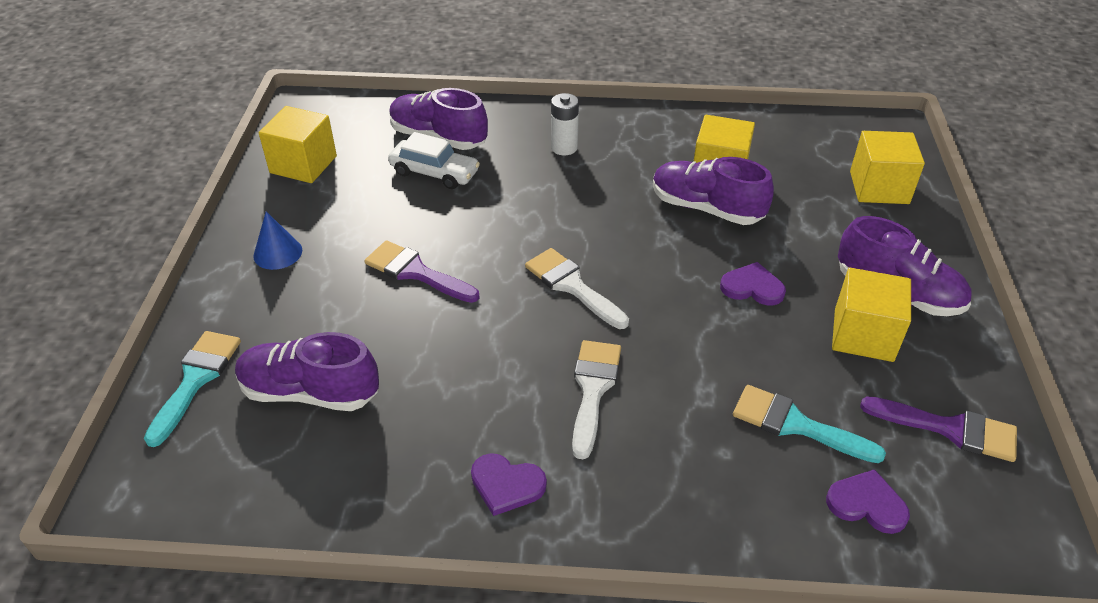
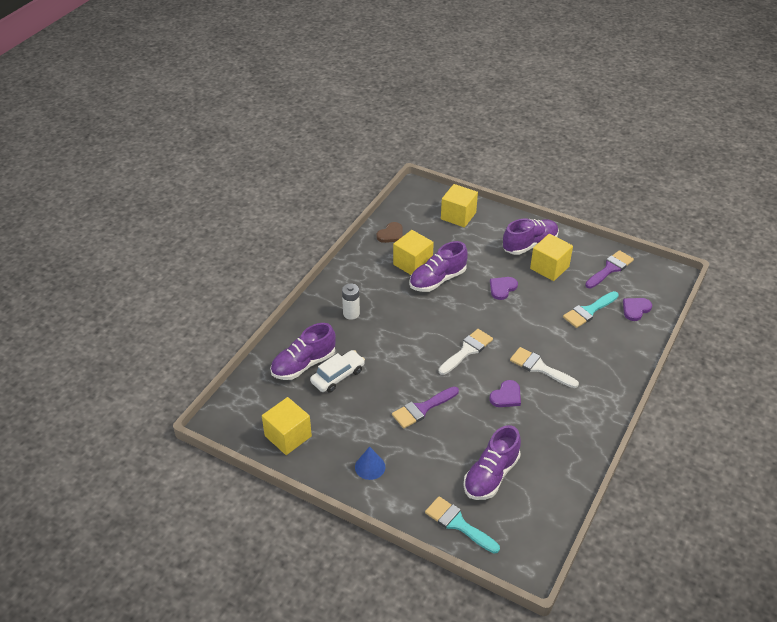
camera: 65 degrees left, 0 degrees up
purple heart [471,453,547,516] -> purple heart moved to [489,380,521,407]
white brush [525,248,629,329] -> white brush turned 150 degrees clockwise [438,329,493,375]
none -> brown heart [376,222,403,243]

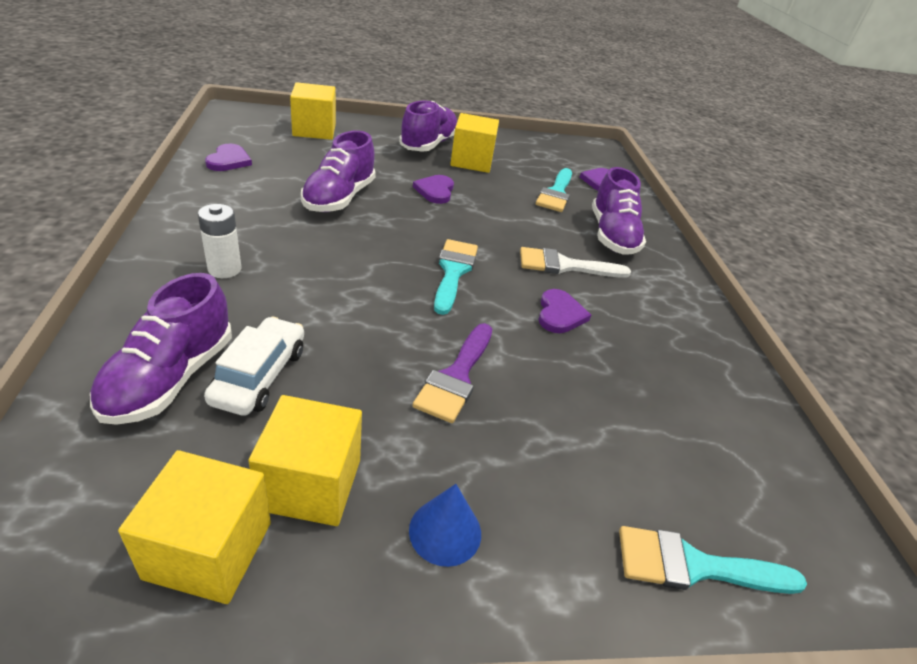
camera: 40 degrees left, 5 degrees down
brown heart [376,222,403,243] -> purple heart [205,144,252,171]
yellow cube [393,230,434,275] -> yellow cube moved to [249,395,362,526]
white brush [438,329,493,375] -> turquoise brush [434,239,478,315]
purple shoe [463,425,521,500] -> purple shoe moved to [592,167,646,255]
purple brush [585,250,634,288] -> none

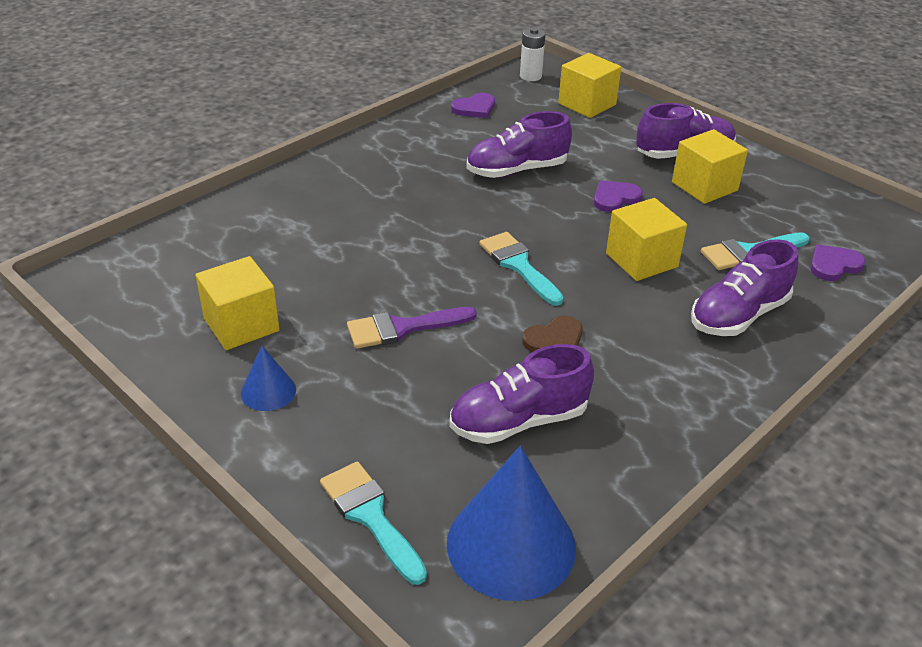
camera: 55 degrees right, 0 degrees up
purple shoe [90,273,232,425] -> purple shoe moved to [450,344,594,444]
yellow cube [118,450,271,604] -> yellow cube moved to [606,198,687,281]
white battery [198,204,241,278] -> white battery moved to [520,28,545,81]
white car [204,316,304,416] -> none
turquoise brush [434,239,478,315] -> turquoise brush turned 90 degrees counterclockwise [479,232,564,306]
white brush [520,247,631,278] -> none
purple heart [538,289,591,333] -> brown heart [522,316,583,352]
none -> blue cone [447,446,576,601]

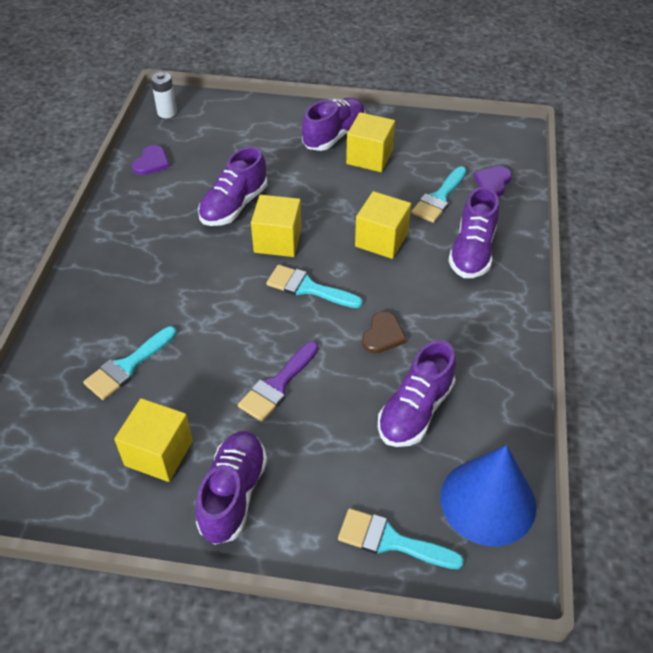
camera: 35 degrees left, 10 degrees up
blue cone [241,346,296,411] -> purple shoe [196,431,267,545]
yellow cube [558,53,621,118] -> yellow cube moved to [251,195,302,257]
purple heart [594,181,643,212] -> none
none -> turquoise brush [83,326,177,400]

